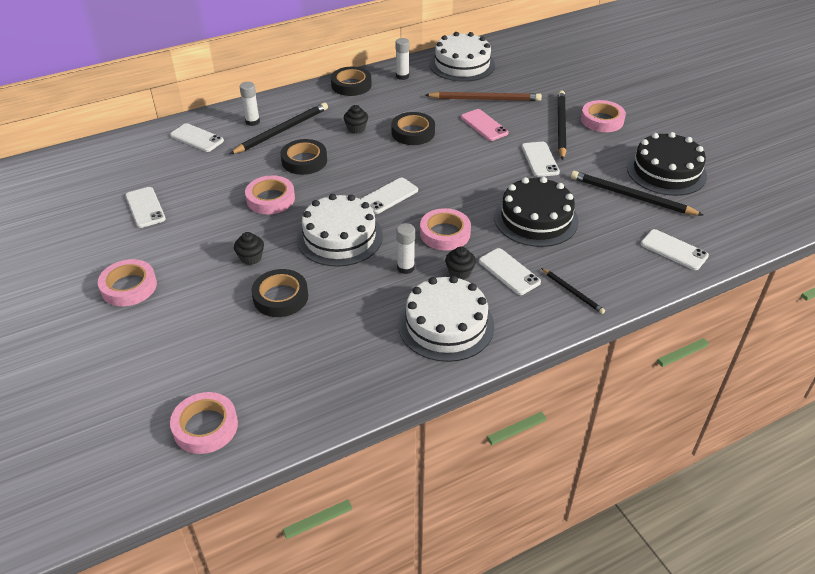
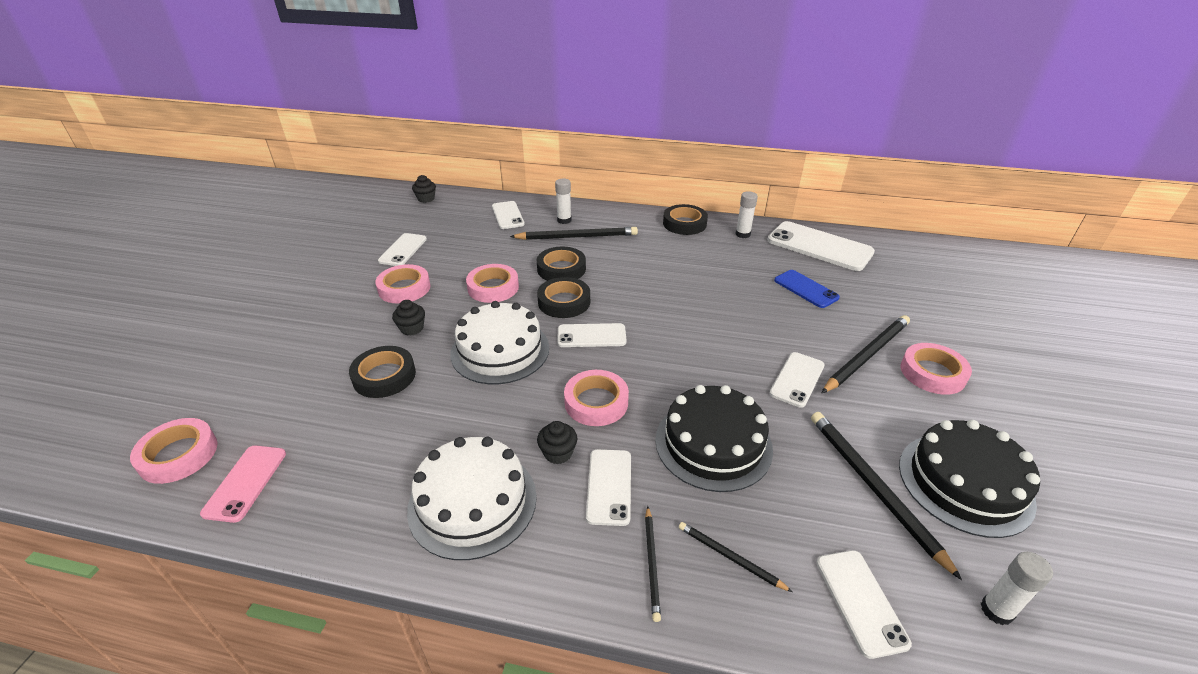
camera: 40 degrees right, 5 degrees down
pink tape [98,259,157,306] -> pink tape moved to [375,264,430,304]
black cupcake [344,105,368,134] -> black cupcake moved to [412,175,436,203]
black tape [391,112,435,145] -> black tape moved to [537,277,590,318]
white glue stick [396,223,415,274] -> white glue stick moved to [981,552,1053,625]
brown pencil [426,92,542,101] -> blue phone [774,270,840,308]
white cake [430,32,495,82] -> white phone [767,221,875,271]
pink phone [461,109,509,141] -> pink phone moved to [200,445,286,523]
none -> black pencil [679,522,793,592]

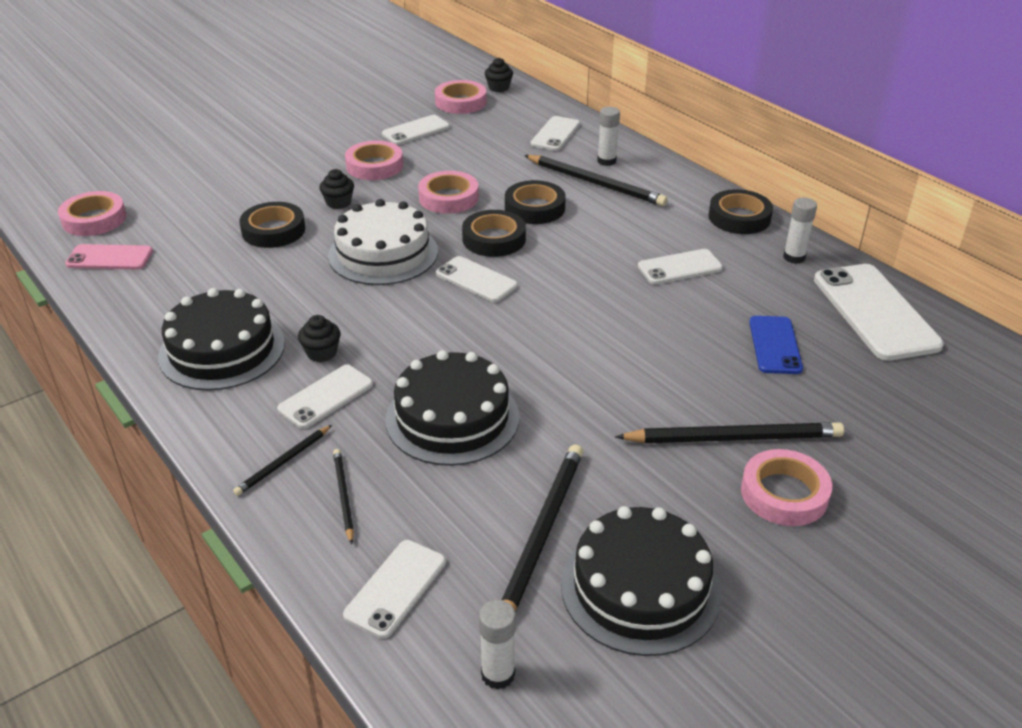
camera: 40 degrees right, 0 degrees up
pink phone [200,445,286,523] -> pink phone turned 45 degrees clockwise [65,244,153,270]
white cake [407,437,537,560] -> black cake [158,288,285,391]
pink tape [564,370,629,426] -> pink tape moved to [435,80,486,114]
white phone [769,352,825,408] -> white phone moved to [638,249,723,284]

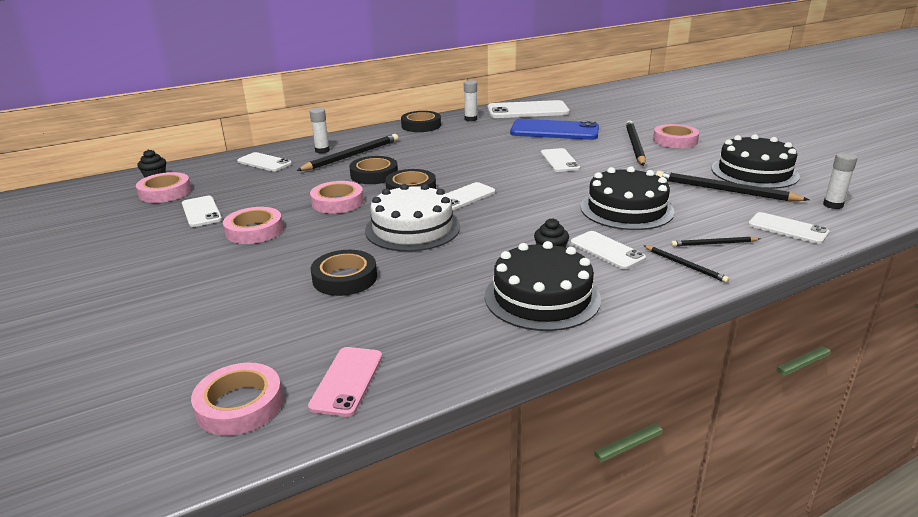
camera: 80 degrees left, 10 degrees down
black cupcake [319,169,354,209] -> none
white phone [638,249,723,284] -> white phone moved to [541,148,580,172]
blue phone [749,316,803,374] -> blue phone [510,119,599,140], size x1.73

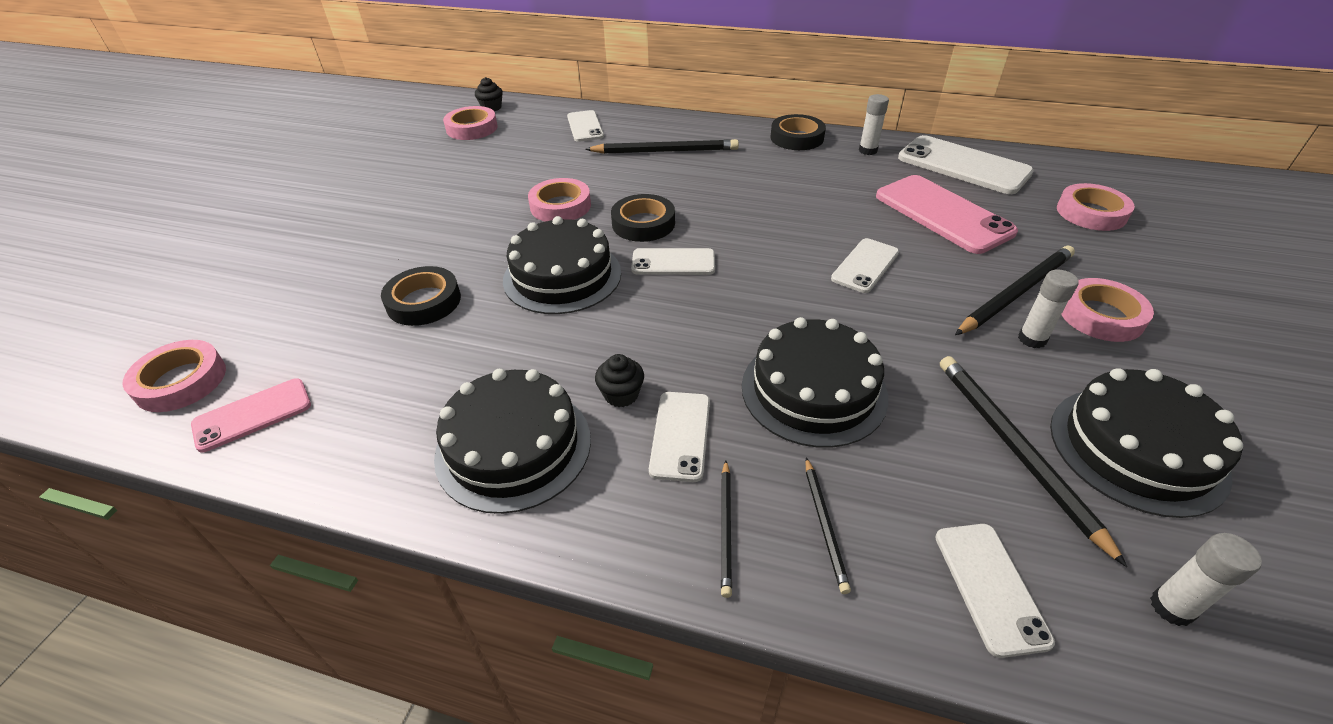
camera: 45 degrees right, 15 degrees up
white phone [182,196,222,227] -> none
pink tape [223,207,283,244] -> pink tape moved to [1057,183,1135,231]
white glue stick [310,108,330,153] -> white glue stick moved to [1018,269,1079,348]
black tape [349,156,398,184] -> none
white cake [365,184,460,251] -> black cake [503,216,621,314]
blue phone [510,119,599,140] -> pink phone [876,175,1018,254]
black pencil [671,236,760,247] -> black pencil turned 135 degrees counterclockwise [805,457,851,594]

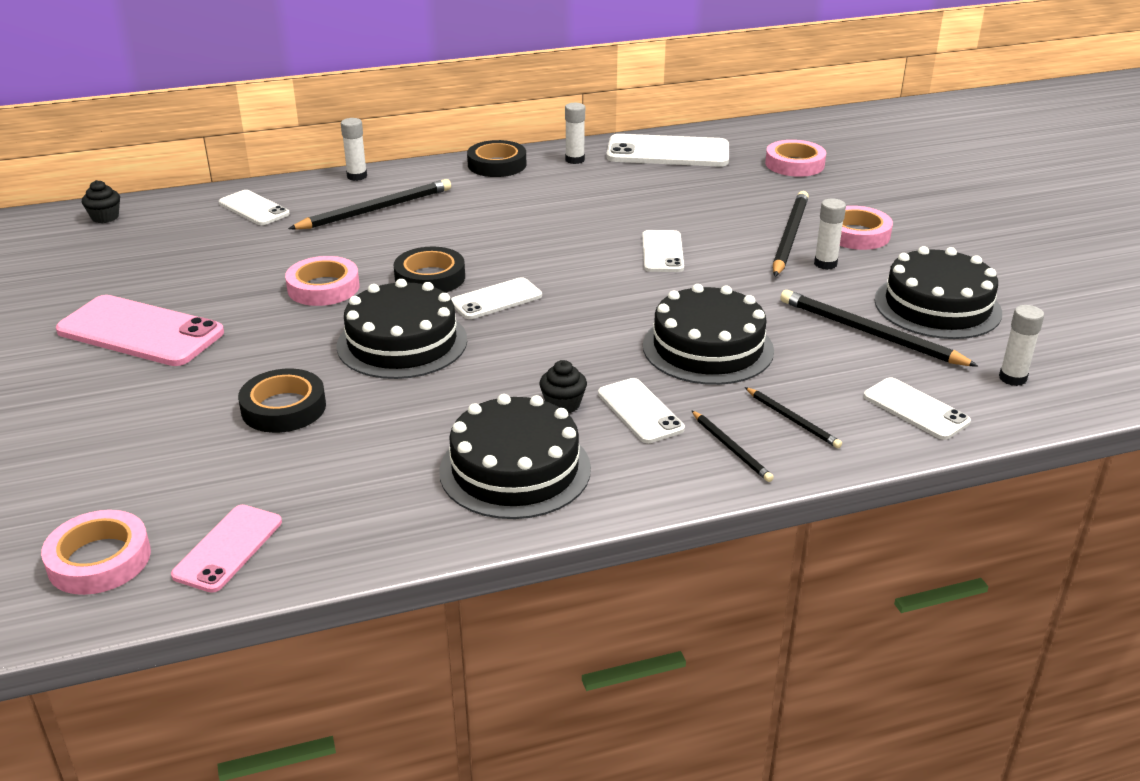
camera: 35 degrees left, 10 degrees down
pink tape [443,106,498,140] -> none
pink phone [876,175,1018,254] -> pink phone moved to [56,295,224,366]
none -> white glue stick [341,118,367,181]

